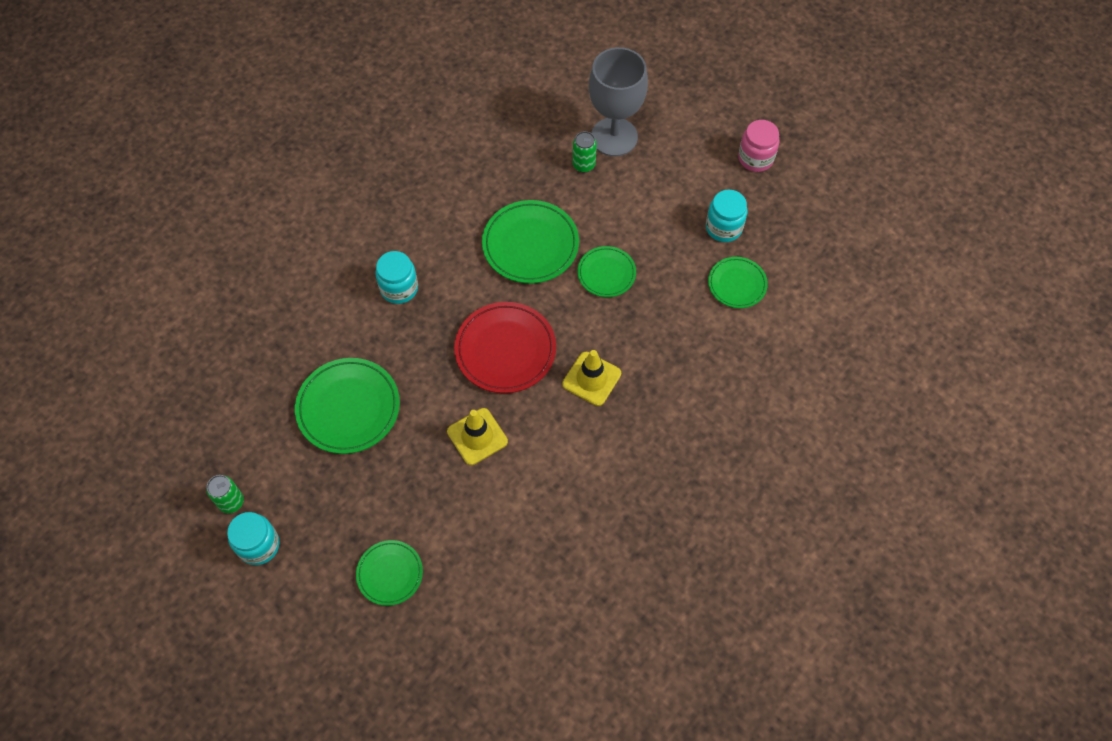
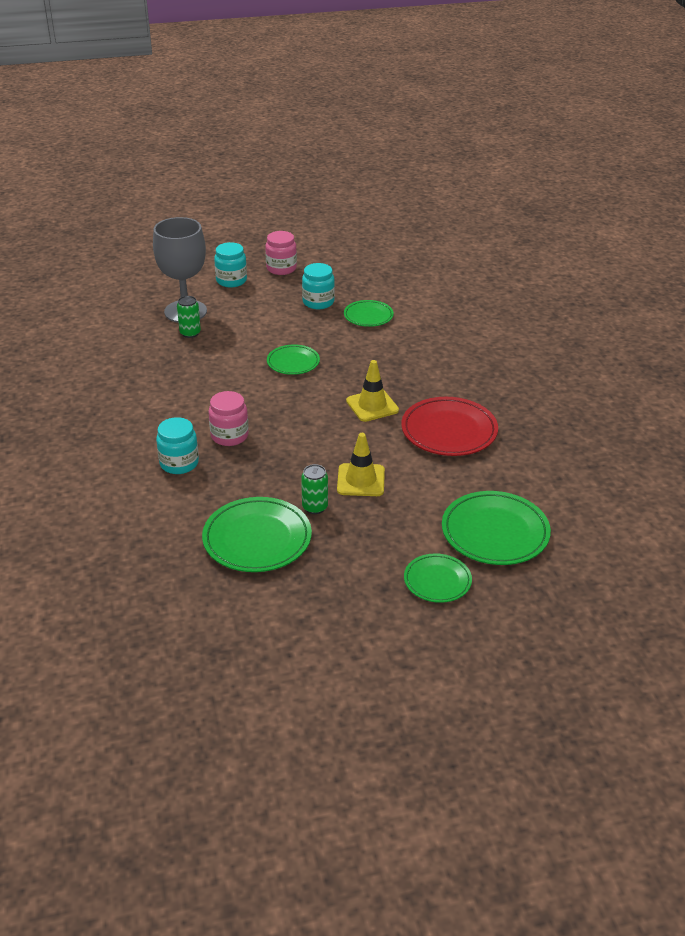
camera: 55 degrees left, 25 degrees down
green can [206,475,244,513] -> green can moved to [301,464,328,514]
turquoise jar [227,512,280,565] -> turquoise jar moved to [214,242,247,287]
red plate [454,302,556,393] -> red plate moved to [401,397,498,456]
green plate [482,200,579,283] -> green plate moved to [442,491,551,565]
none -> pink jar [208,391,249,446]

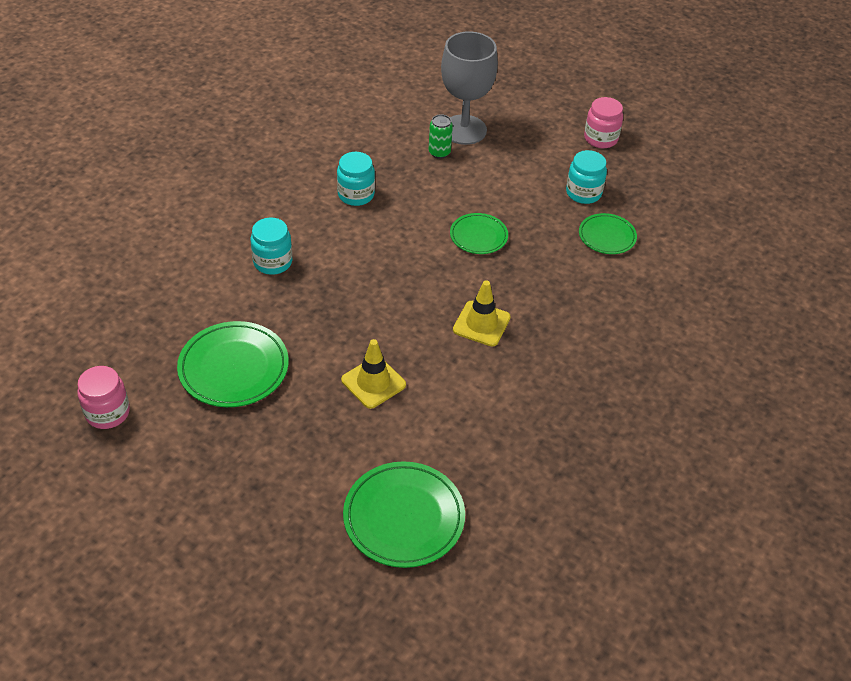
camera: 45 degrees right, 10 degrees up
pink jar [208,391,249,446] -> pink jar moved to [77,366,130,429]
turquoise jar [214,242,247,287] -> turquoise jar moved to [337,152,375,206]
green can [301,464,328,514] -> none
red plate [401,397,498,456] -> none
green plate [404,553,472,603] -> none

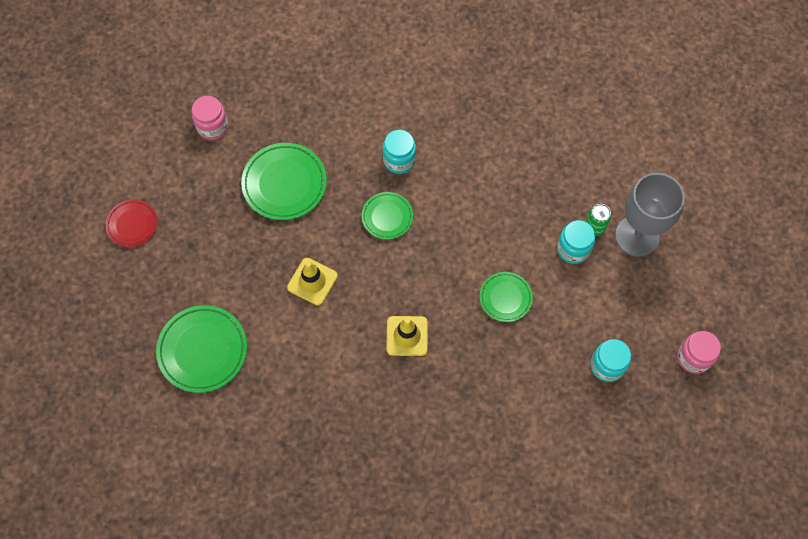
camera: 70 degrees right, 20 degrees up
turquoise jar [337,152,375,206] -> turquoise jar moved to [557,220,595,264]
green plate [579,213,637,254] -> green plate moved to [362,192,413,240]
none -> red plate [106,199,158,247]

